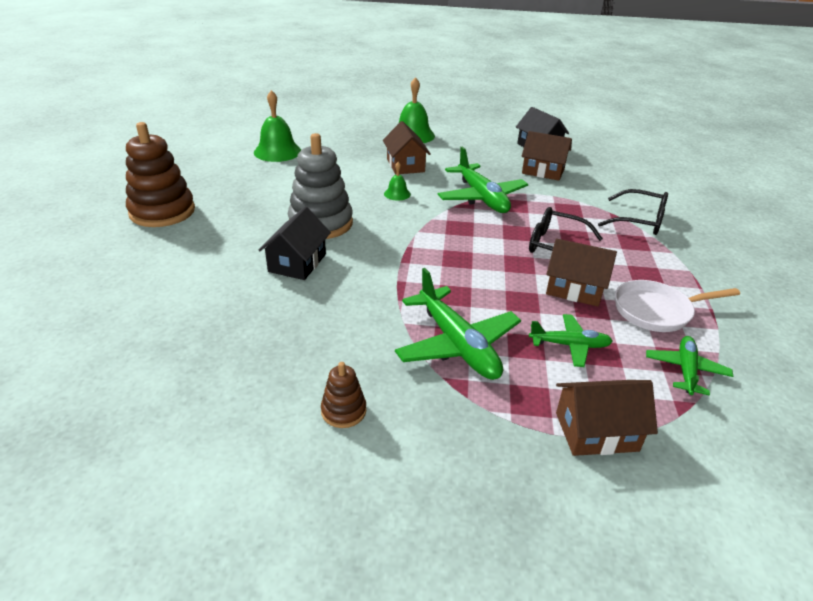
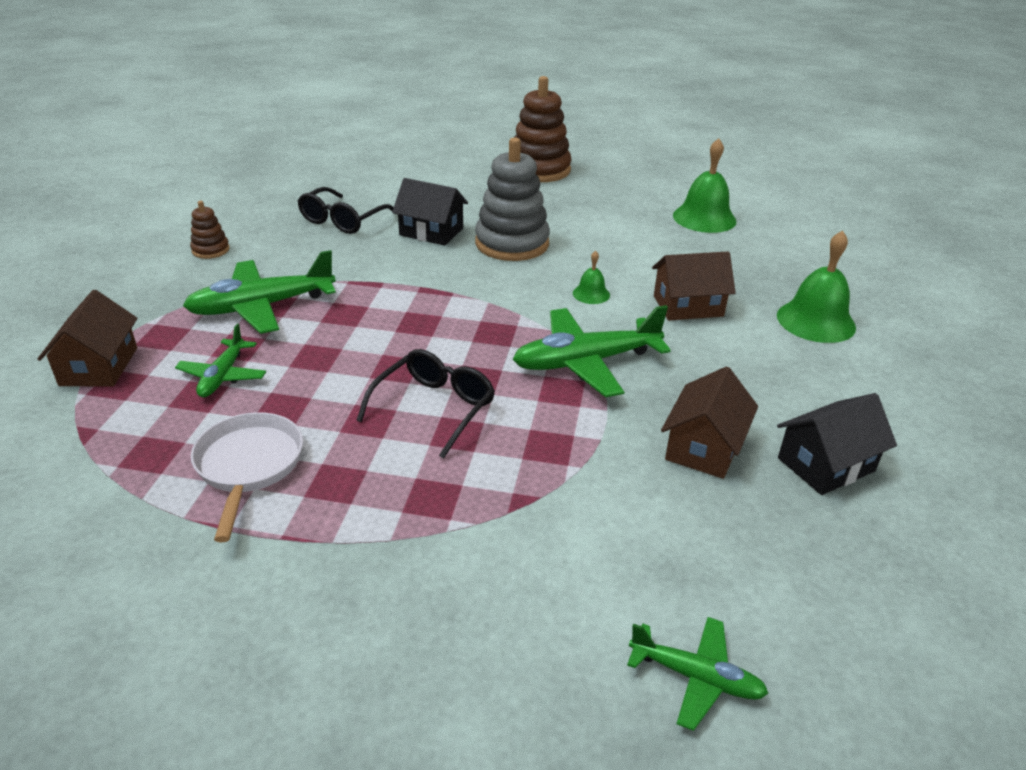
camera: 95 degrees right, 0 degrees up
brown house [546,239,617,307] -> none
black glasses [598,189,668,235] -> black glasses moved to [298,187,394,234]
green plane [646,336,733,396] -> green plane moved to [627,617,769,731]

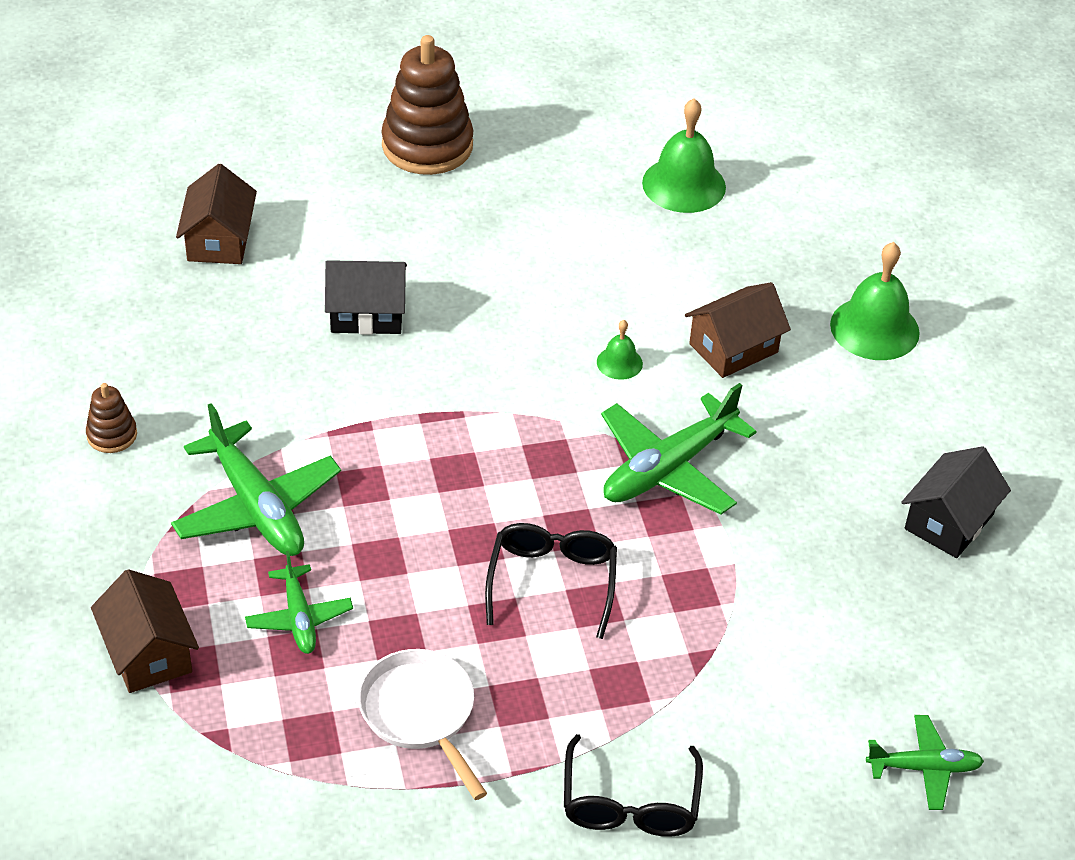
camera: 25 degrees left, 10 degrees up
green plane [183,250,336,334] -> green plane turned 75 degrees counterclockwise [171,403,341,556]
black glasses [298,187,394,234] -> black glasses moved to [564,734,703,837]
grey stacking toy [475,137,550,261] -> none
brown house [661,366,758,479] -> brown house moved to [176,164,257,264]

